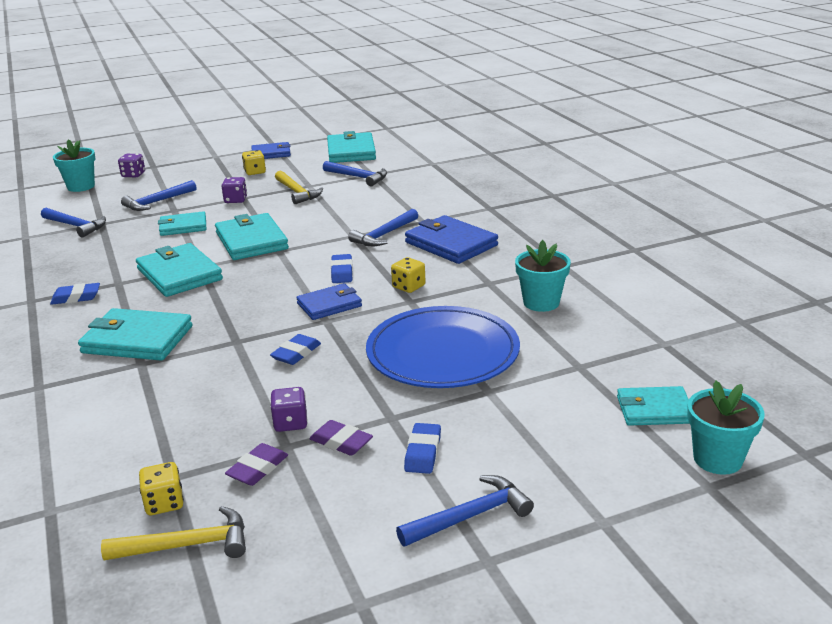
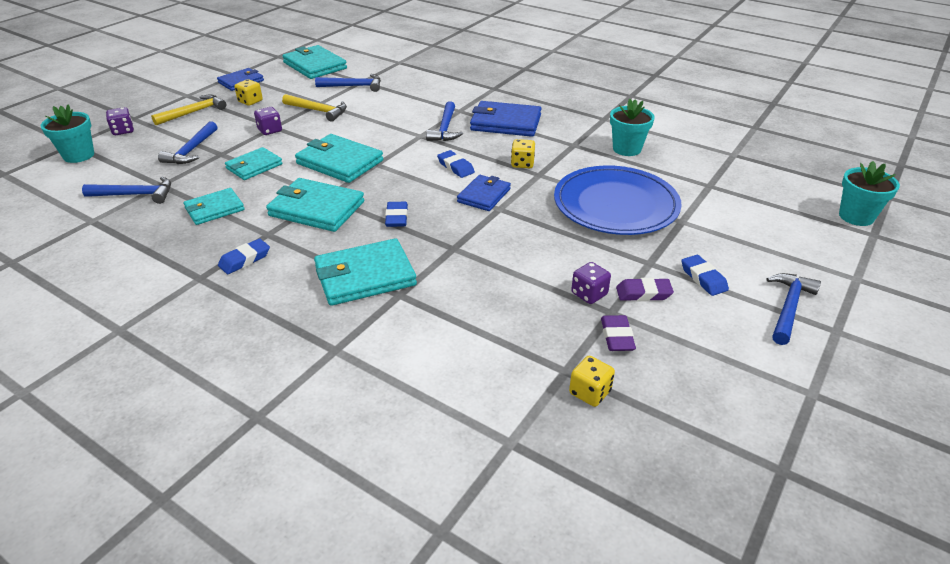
camera: 35 degrees left, 10 degrees up
yellow hammer [101,506,246,560] -> yellow hammer moved to [151,95,226,125]
blue eraser [270,334,321,365] -> blue eraser moved to [385,202,408,227]
turquoise wallet [617,386,690,426] -> turquoise wallet moved to [183,188,244,225]

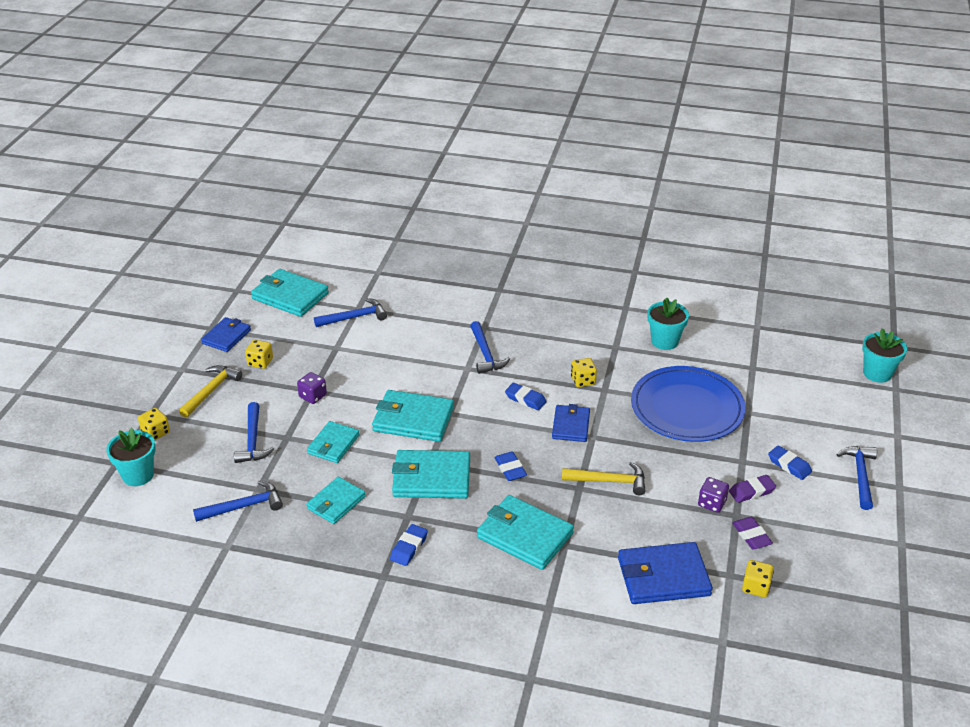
camera: 20 degrees left, 0 degrees up
purple dice [106,107,134,135] -> yellow dice [138,408,170,440]
yellow hammer [282,94,347,122] -> yellow hammer moved to [562,462,645,495]
turquoise wallet [314,238,417,306] -> turquoise wallet turned 75 degrees clockwise [477,495,574,570]
blue wallet [470,101,541,137] -> blue wallet moved to [618,542,713,604]

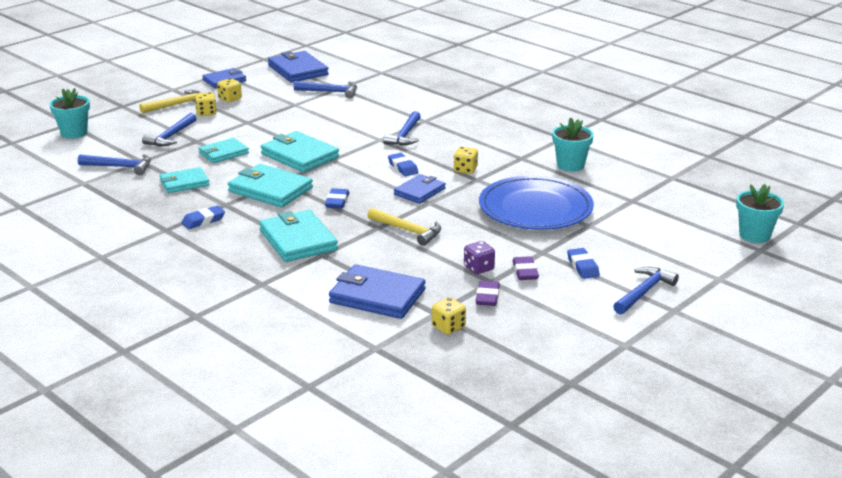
camera: 30 degrees right, 10 degrees down
yellow dice [138,408,170,440] -> yellow dice moved to [195,92,217,116]
turquoise wallet [251,269,329,317] -> blue wallet [268,51,329,83]
purple dice [297,372,327,404] -> none
purple eraser [729,475,776,503] -> purple eraser turned 75 degrees clockwise [512,256,539,280]

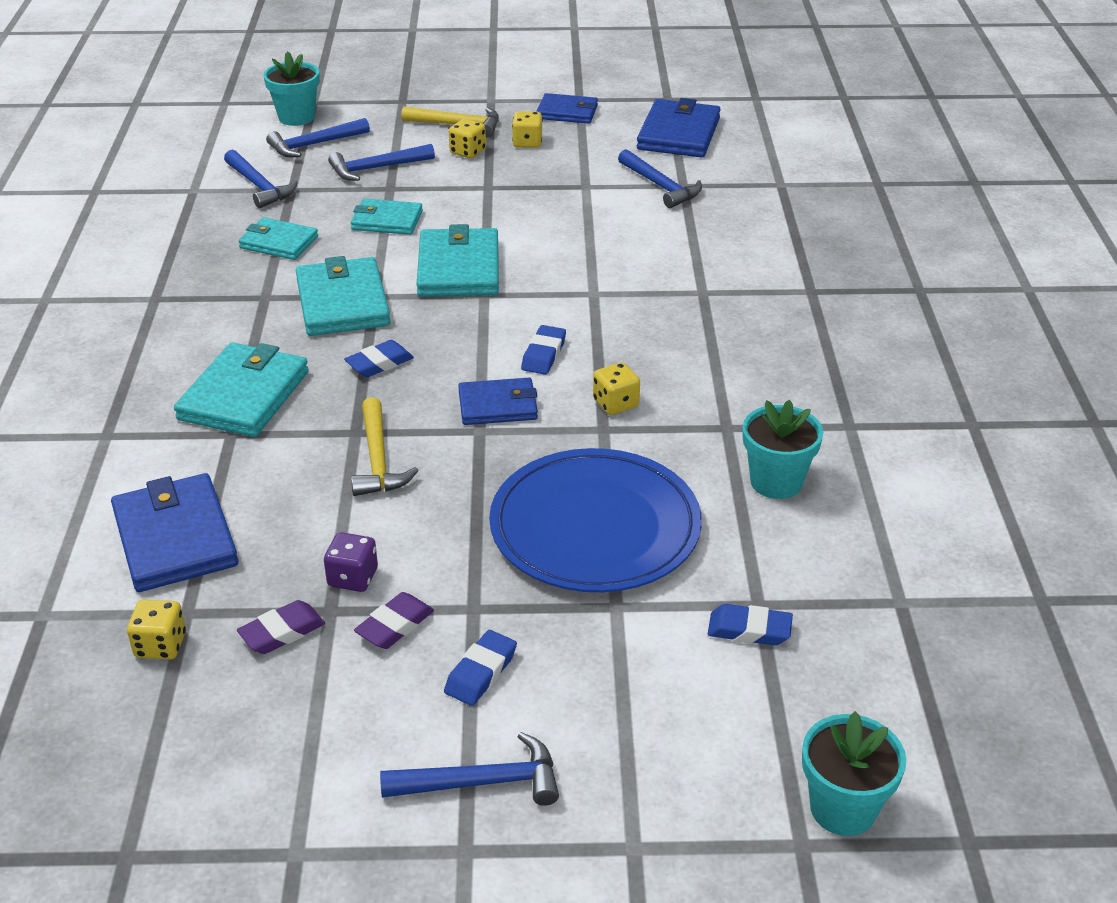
camera: 45 degrees right, 10 degrees up
blue eraser [181,205,225,229] -> blue eraser moved to [708,604,793,646]
blue hammer [383,111,421,146] -> blue hammer moved to [266,118,370,157]

